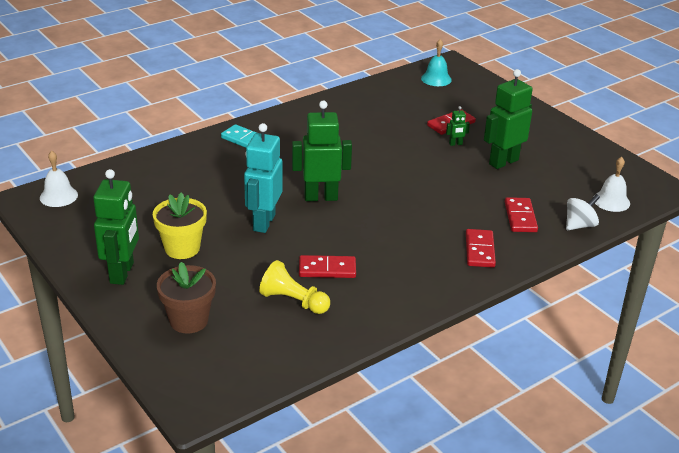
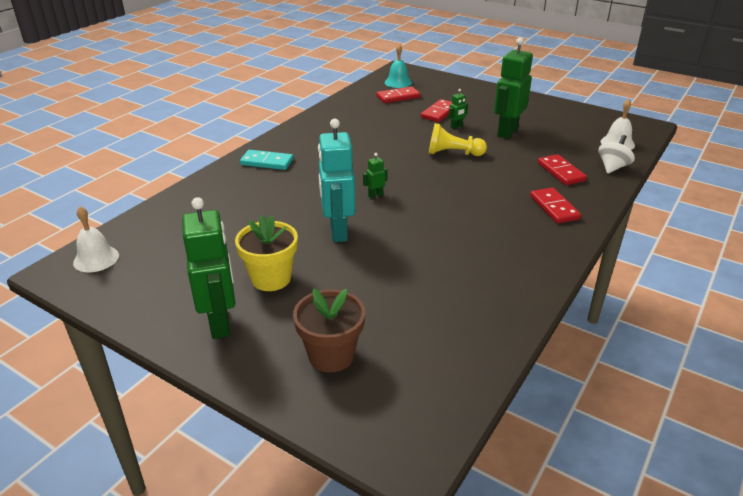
camera: 20 degrees left, 0 degrees up
yellow pawn [259,260,330,314] -> yellow pawn moved to [429,123,487,156]
green robot [292,101,352,201] -> green robot [363,153,388,199], size x0.43
red domino [299,255,356,278] -> red domino moved to [376,86,420,103]

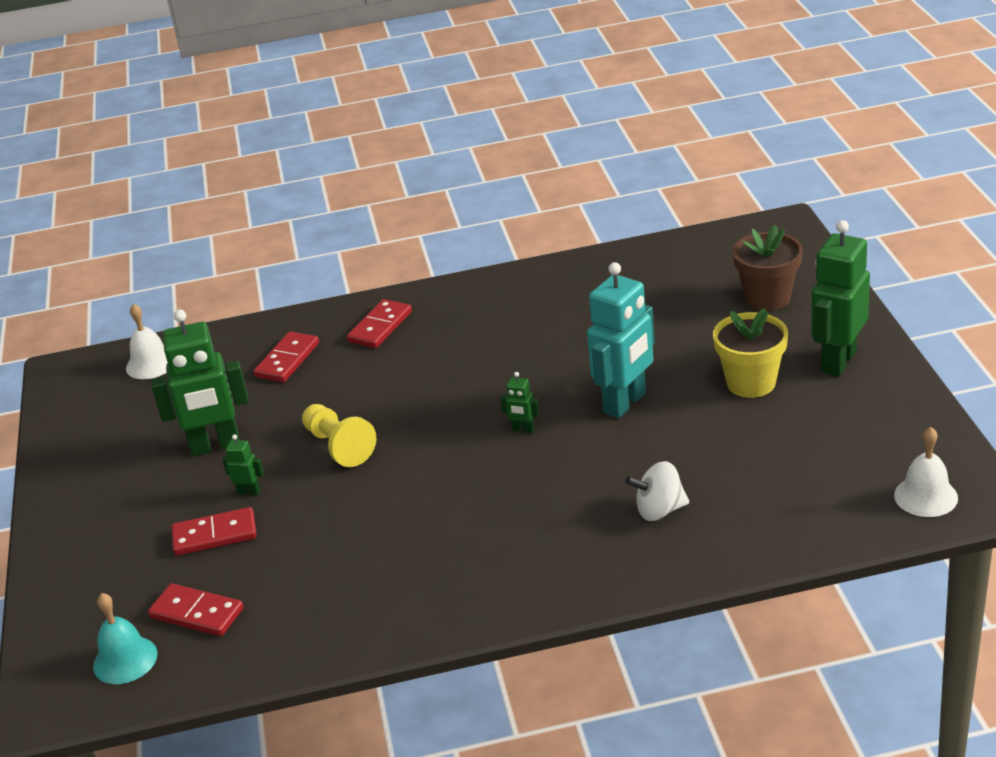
camera: 130 degrees left, 0 degrees up
turquoise domino [240,150,293,170] -> none
white spinning top [599,135,635,174] -> white spinning top moved to [625,461,689,521]

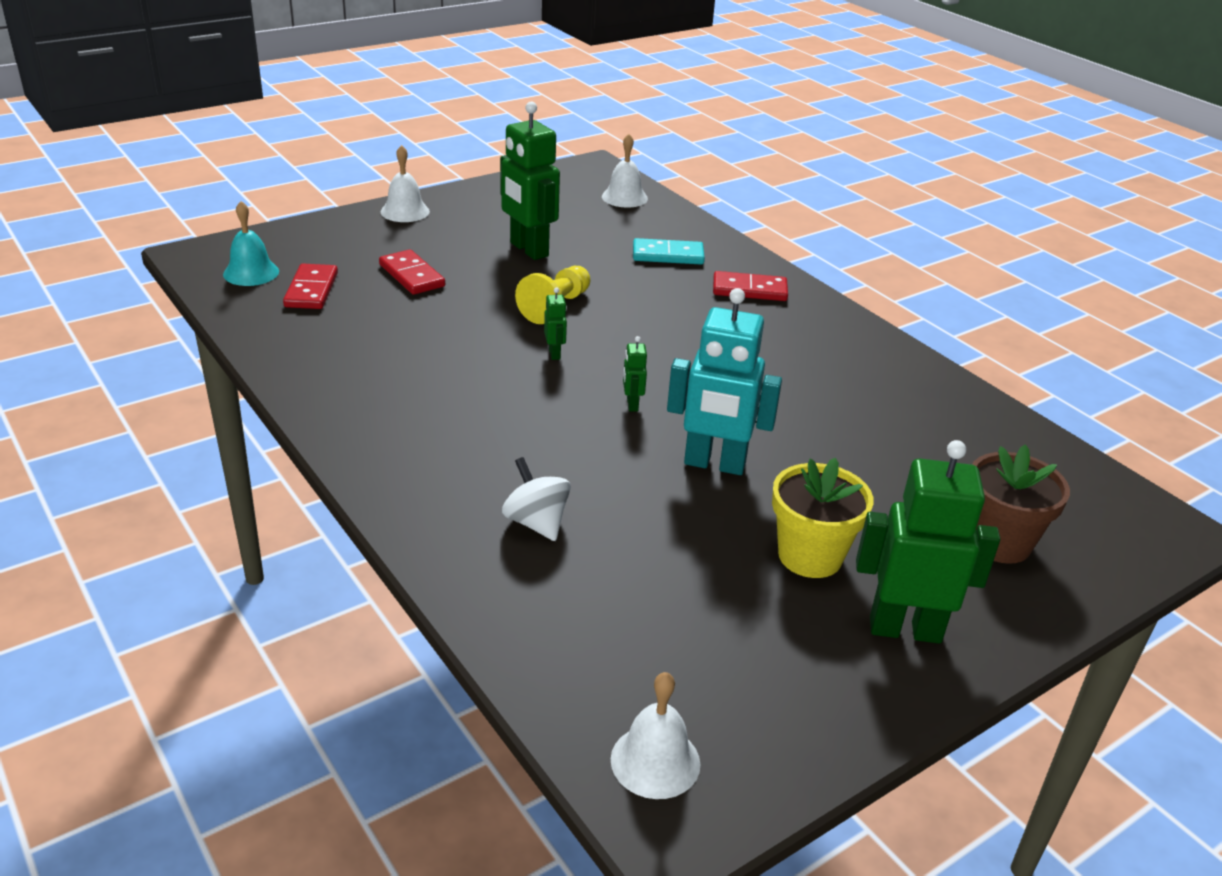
camera: 60 degrees right, 0 degrees up
green robot [223,434,264,495] -> green robot moved to [544,287,567,360]
red domino [254,331,319,382] -> turquoise domino [633,238,705,265]
none -> white bell [381,145,430,222]

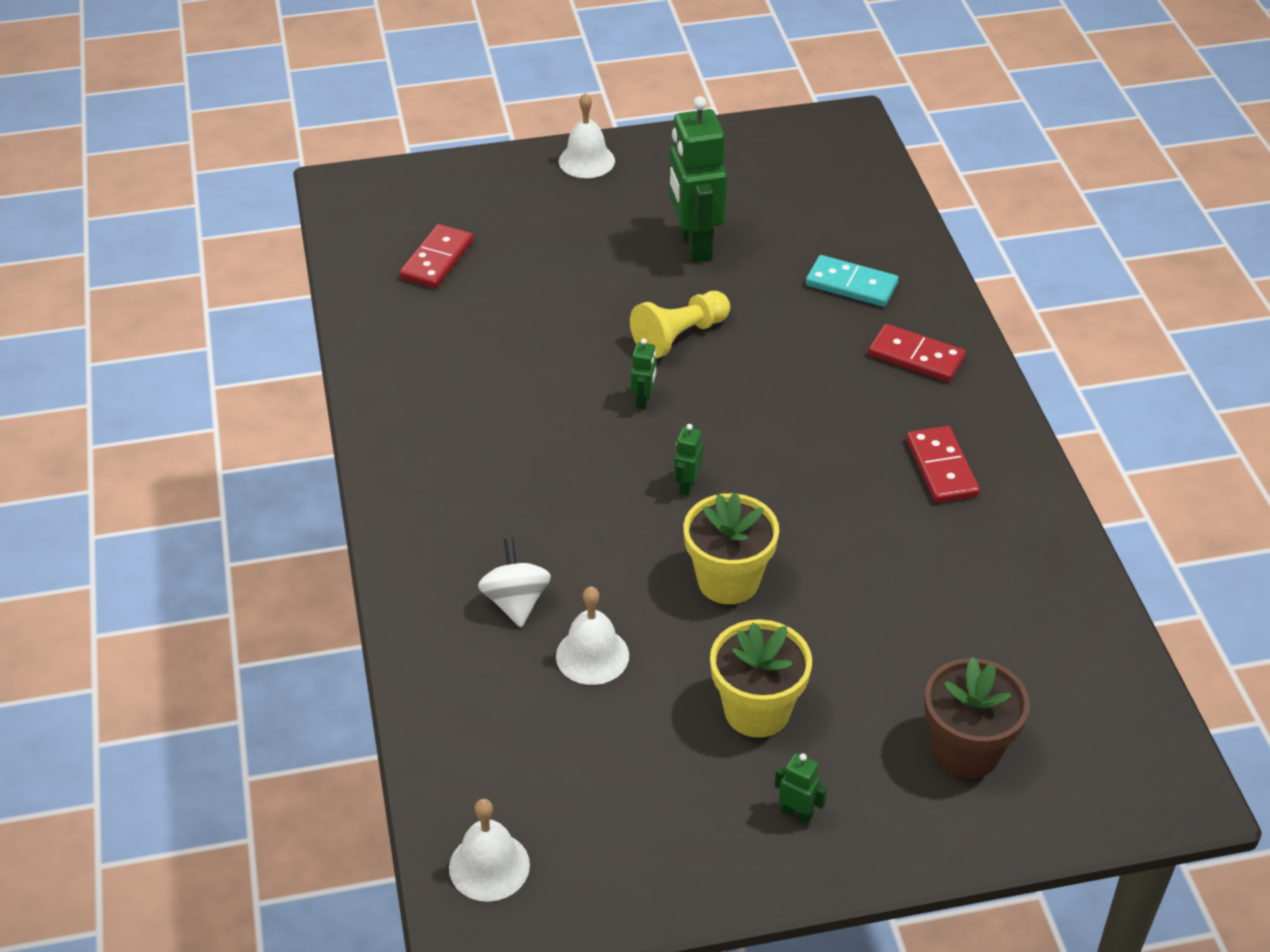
camera: 25 degrees right, 10 degrees up
turquoise bell [223,201,279,286] -> none
red domino [379,249,445,295] -> red domino moved to [906,426,980,503]
white bell [602,134,648,208] -> white bell moved to [556,586,629,685]
turquoise robot [667,288,782,475] -> yellow flower pot [683,492,779,604]
green robot [856,440,1000,644] -> green robot [775,753,827,824], size x0.43

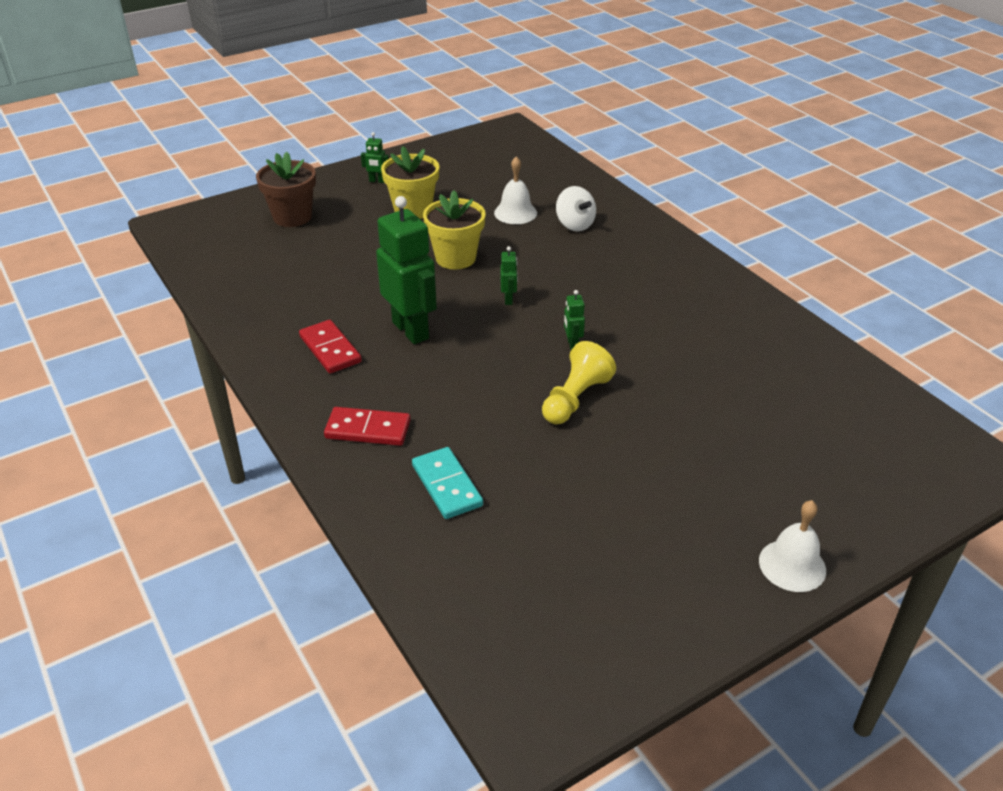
camera: 160 degrees right, 5 degrees down
red domino [400,224,474,288] -> none
white bell [449,799,530,902] -> none
green robot [669,96,727,262] -> green robot moved to [376,196,437,344]
turquoise domino [806,255,899,307] -> turquoise domino turned 60 degrees clockwise [412,447,483,519]

